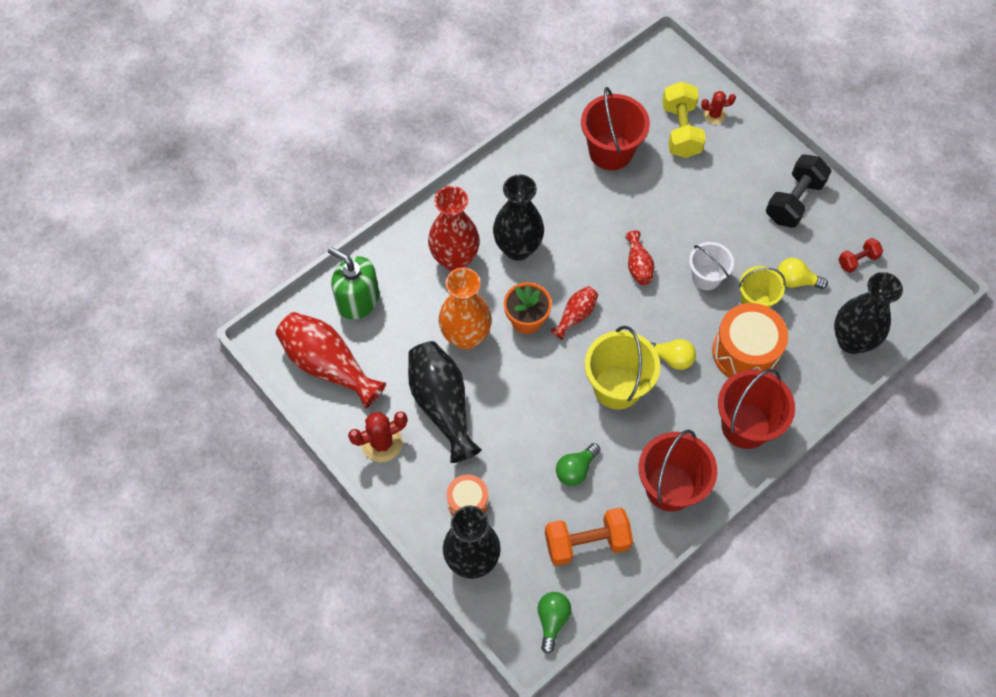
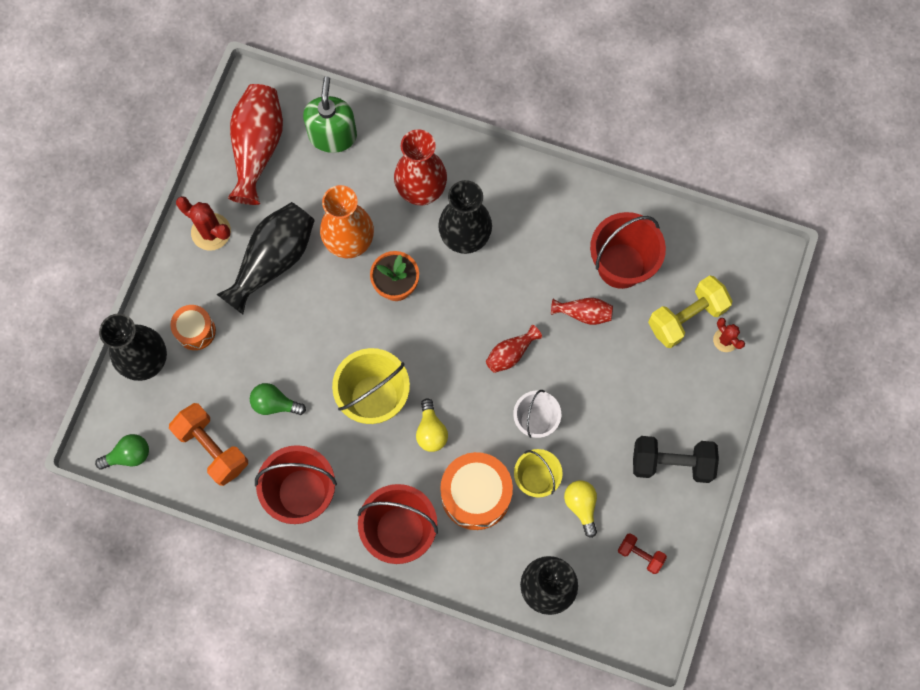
camera: 60 degrees right, 10 degrees up
red vase [551,286,598,340] -> red vase moved to [551,298,613,325]

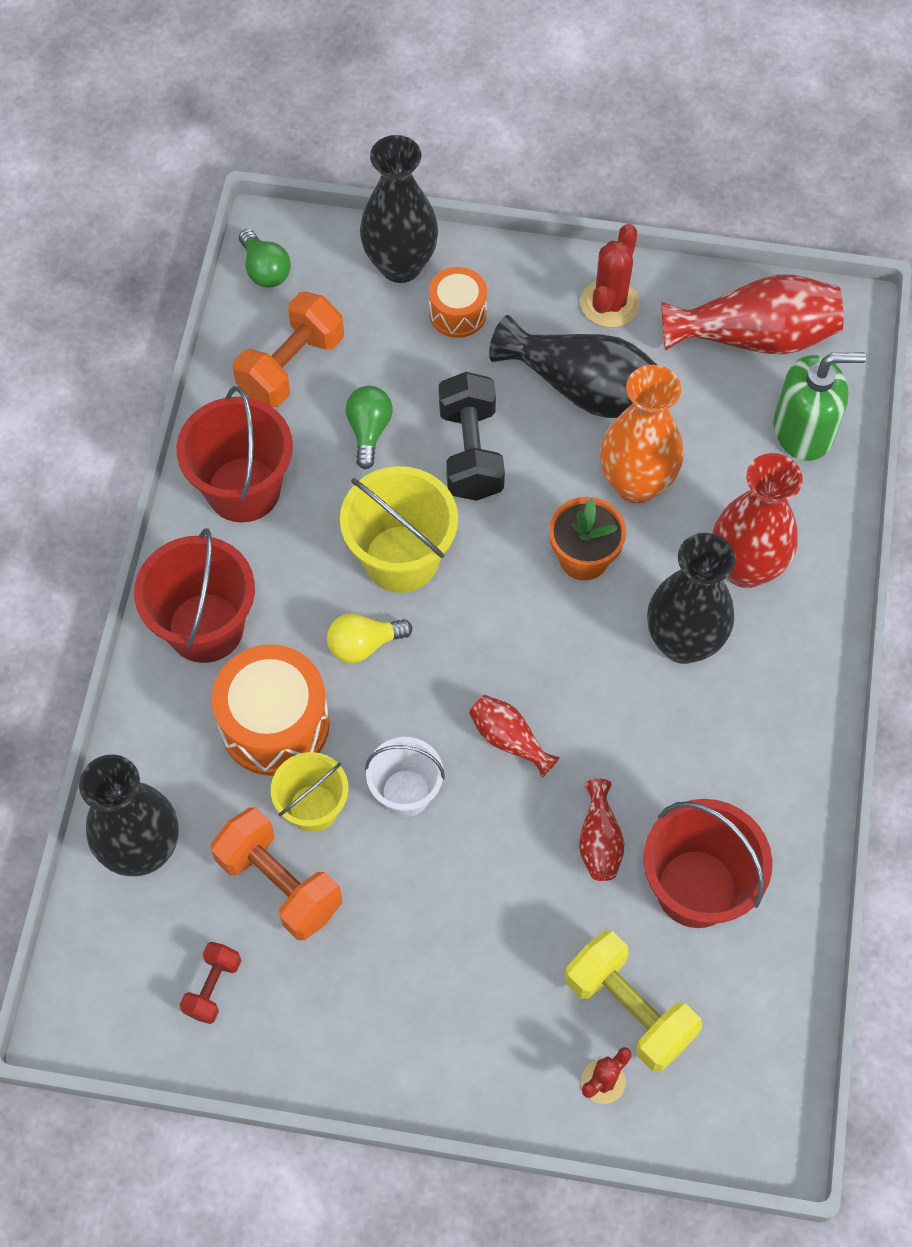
camera: 80 degrees right, 10 degrees down
yellow light bulb [564,480,597,538] -> orange dumbbell [211,807,343,940]
black dumbbell [633,436,719,483] -> black dumbbell moved to [439,372,505,501]

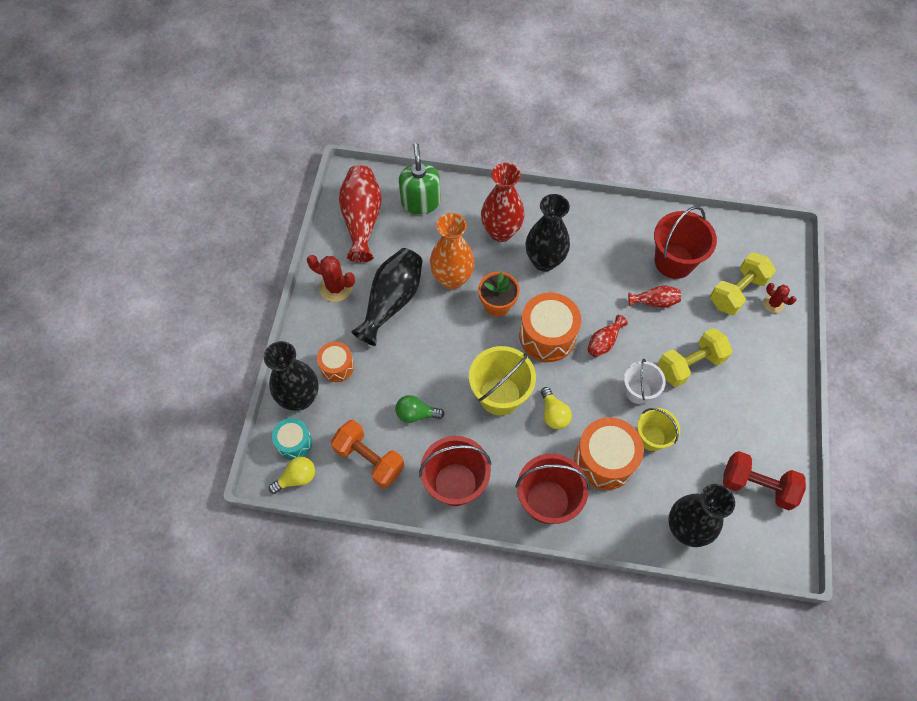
camera: 90 degrees left, 0 degrees up
red dumbbell [180,942,241,1024] -> red dumbbell [723,451,806,510], size x1.81
orange dumbbell [211,807,343,940] -> none
green light bulb [239,229,291,288] -> yellow light bulb [269,457,315,494]
black dumbbell [439,372,505,501] -> none
none -> turquoise drum [272,418,312,460]
none -> orange drum [519,293,581,362]
none -> yellow dumbbell [658,328,732,387]

